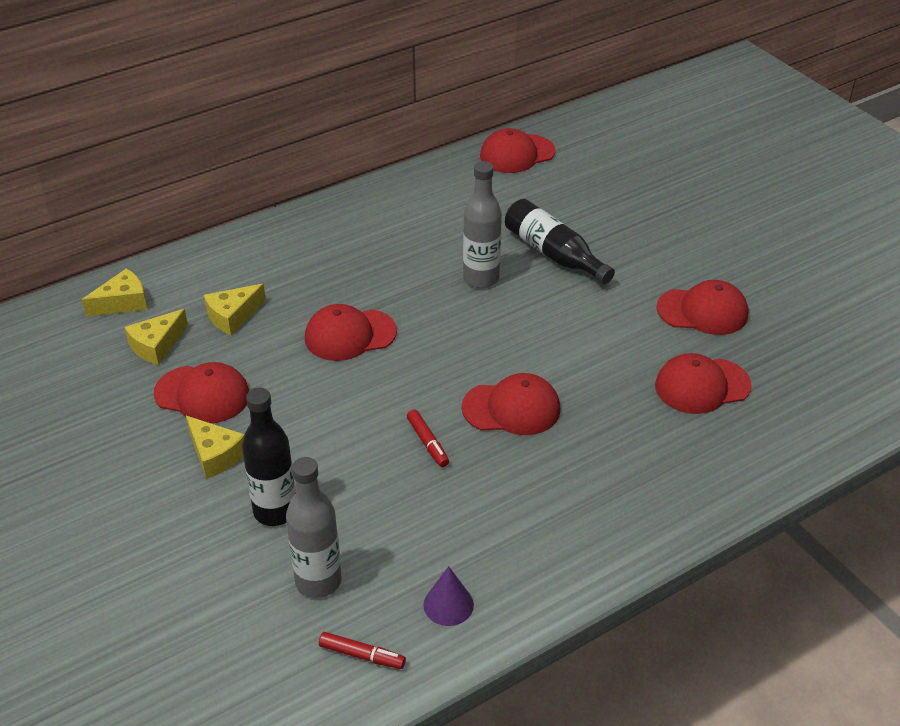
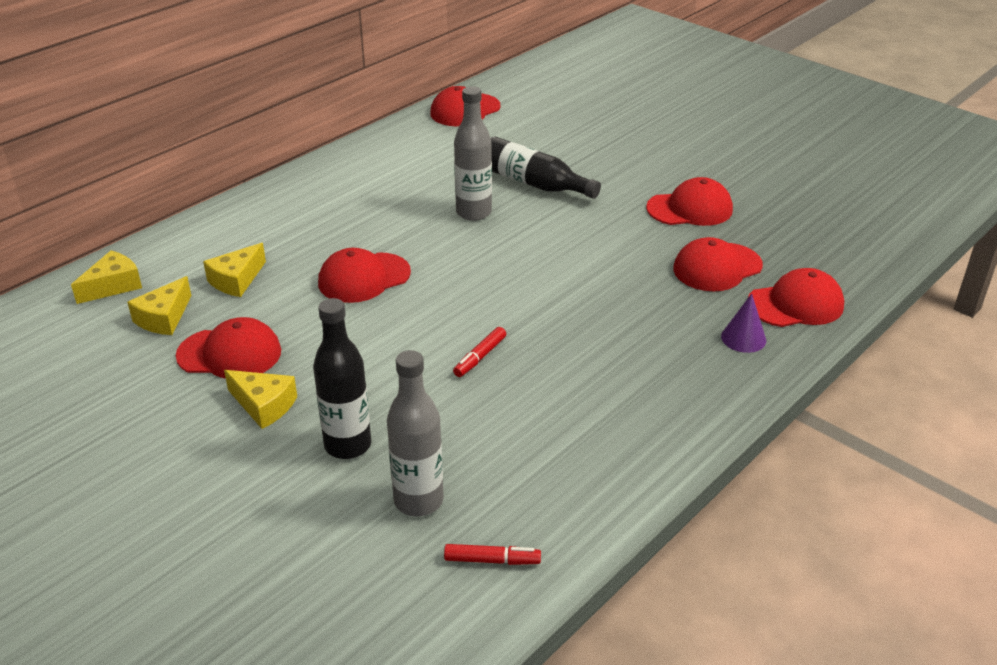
camera: 15 degrees left, 5 degrees down
red marker [407,410,449,467] -> red marker turned 75 degrees clockwise [453,327,506,377]
purple cone [424,566,474,626] -> purple cone moved to [721,294,766,353]
red cap [462,373,560,435] -> red cap moved to [747,268,844,327]

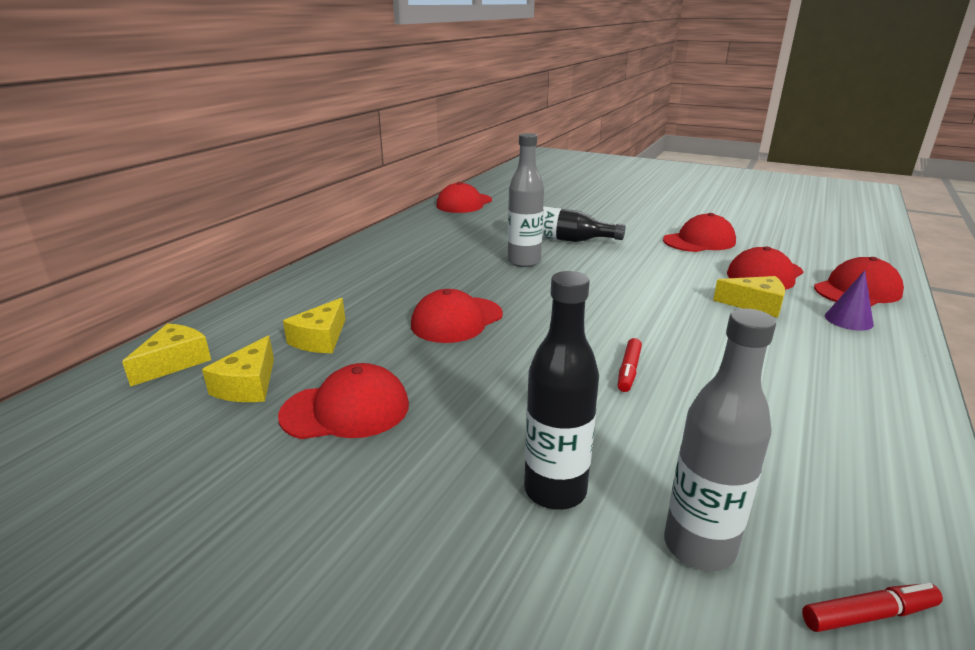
camera: 15 degrees left, 10 degrees down
yellow cheese [224,370,297,429] -> yellow cheese moved to [713,276,785,318]

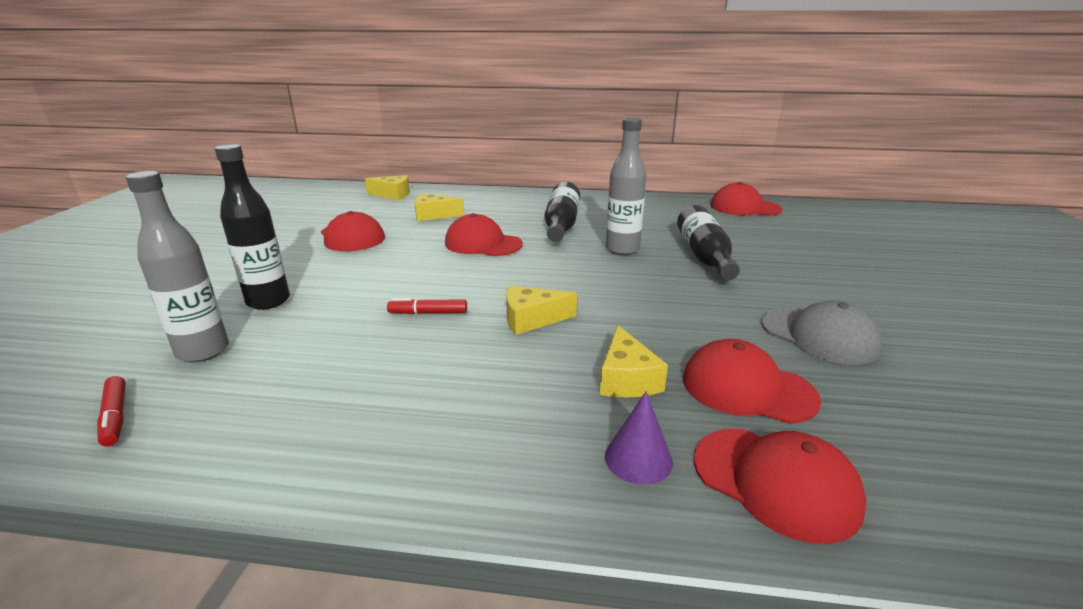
camera: 70 degrees right, 0 degrees up
yellow cheese [202,336,274,402] -> yellow cheese moved to [506,286,577,335]
red cap [663,213,736,252] -> grey cap [761,300,882,365]
none -> black bottle [545,182,580,242]

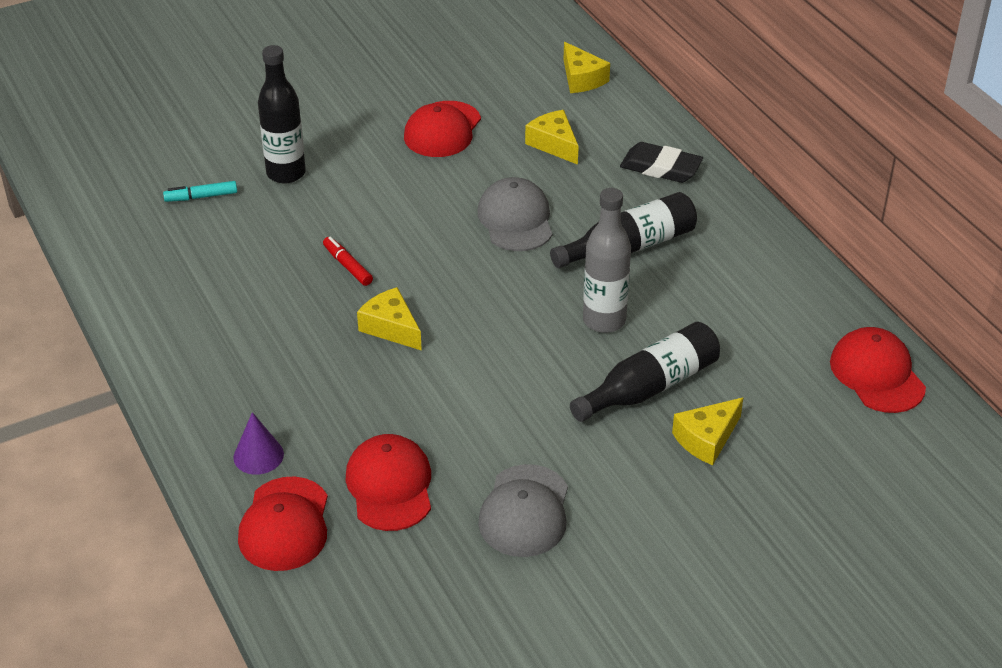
camera: 55 degrees right, 15 degrees up
red marker [97,376,126,446] -> none
grey bottle [126,171,229,363] -> turquoise marker [163,181,237,202]
red cap [445,213,523,256] -> grey cap [477,177,553,251]
yellow cheese [600,325,668,397] -> yellow cheese moved to [672,398,743,465]
none -> black eraser [620,142,703,183]

